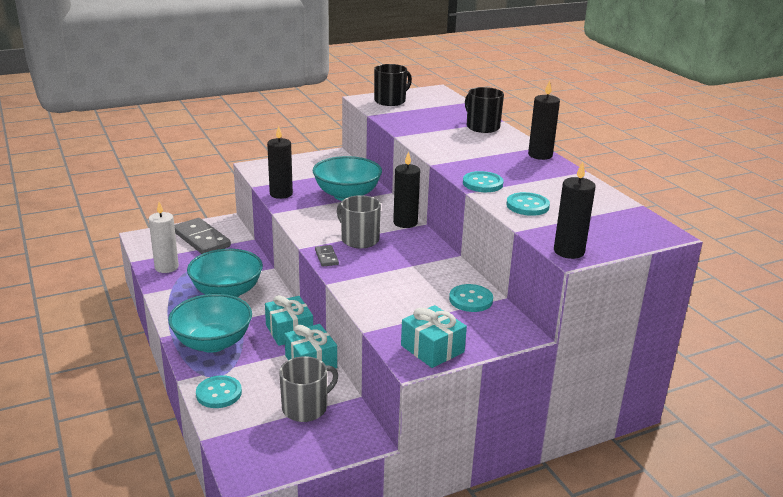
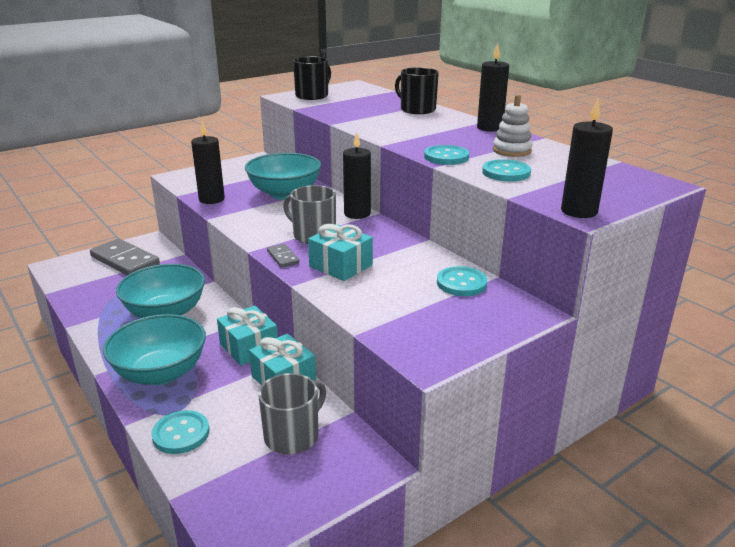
camera: 10 degrees left, 0 degrees up
white candle [149,202,179,273] -> none
turquoise gift [401,305,467,368] -> turquoise gift moved to [308,224,373,281]
none -> white stacking toy [493,94,533,157]

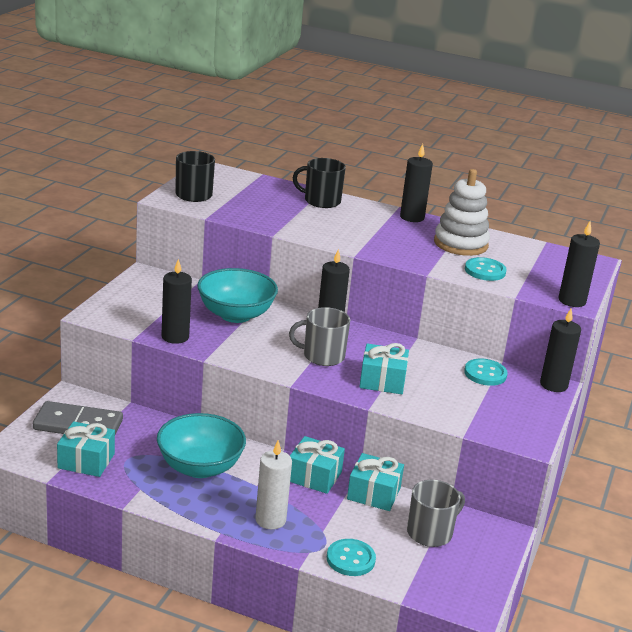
camera: 35 degrees left, 0 degrees up
turquoise bowl [103,314,206,385] -> white candle [255,440,292,529]
grey mug [258,373,326,455] -> grey mug turned 45 degrees clockwise [407,480,465,547]
grey domino [267,244,299,268] -> none
turquoise button [424,145,469,165] -> none
white stacking toy [493,94,533,157] -> white stacking toy [434,169,490,256], size x1.57
none -> turquoise gift [57,421,115,477]
none -> black candle [540,308,581,392]

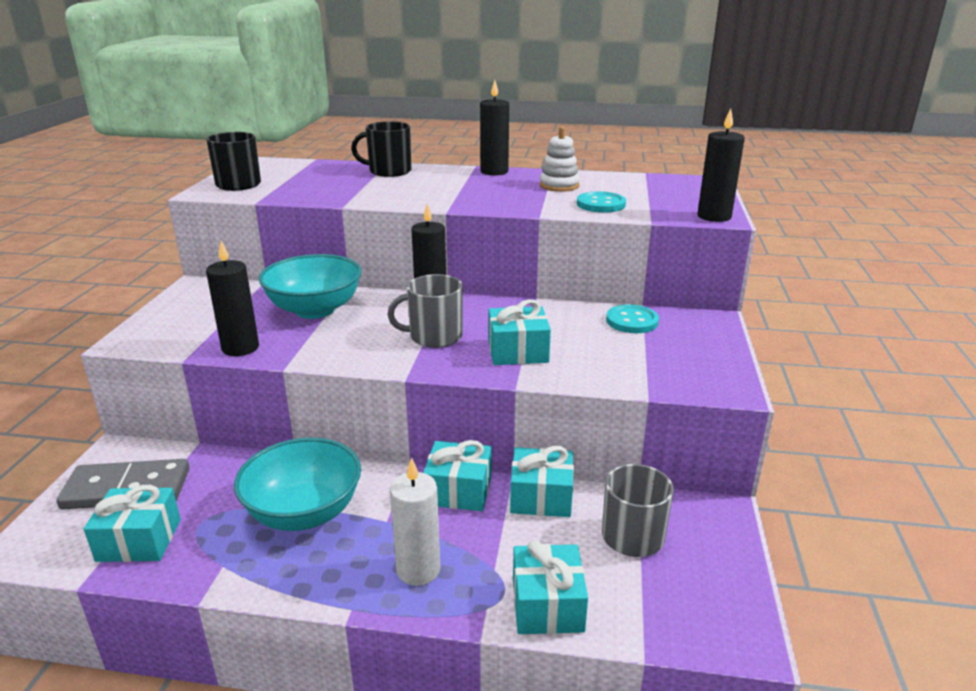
camera: 10 degrees left, 0 degrees up
turquoise button [327,539,376,576] -> turquoise gift [513,540,588,634]
white stacking toy [434,169,490,256] -> white stacking toy [539,127,580,192], size x0.64
black candle [540,308,581,392] -> none

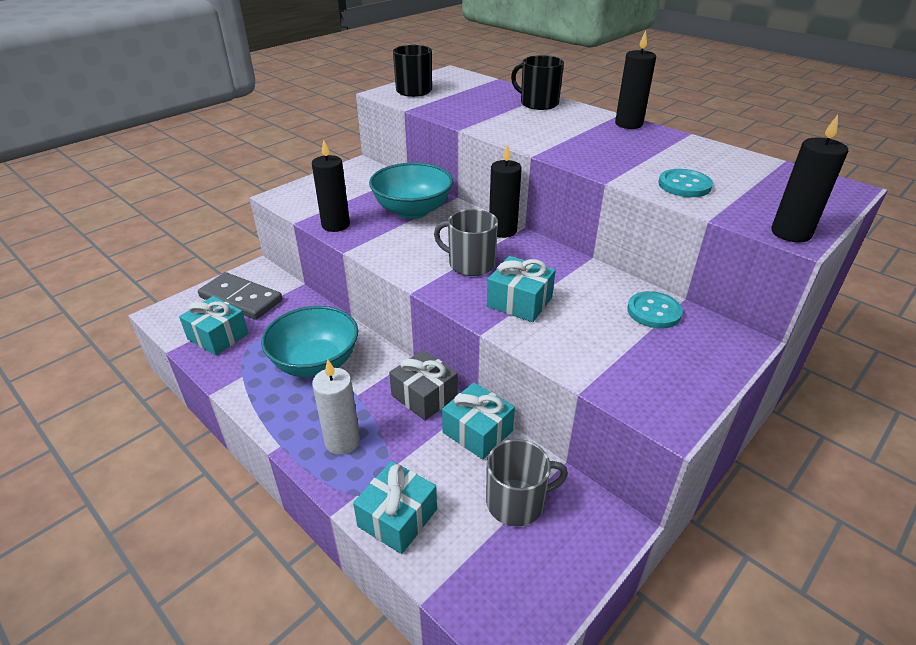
camera: 35 degrees right, 10 degrees up
turquoise gift [423,440,491,511] -> grey gift [389,350,458,421]
white stacking toy [539,127,580,192] -> none

